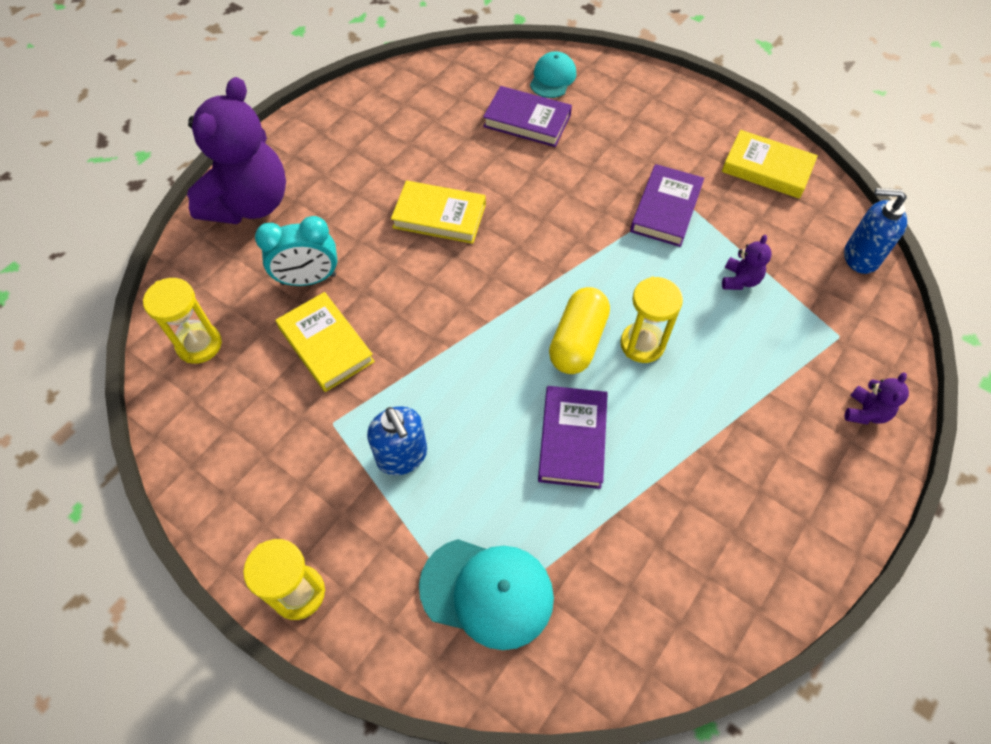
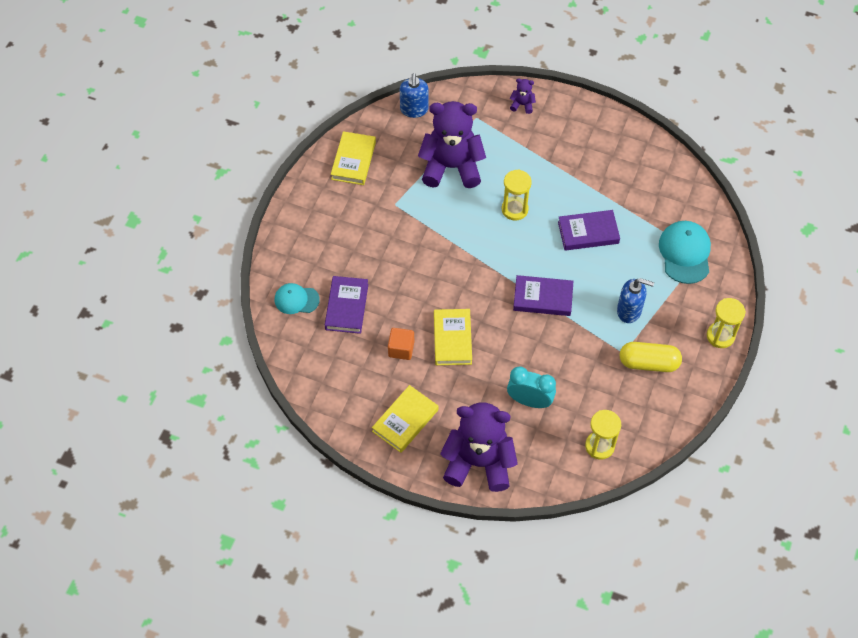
camera: 105 degrees left, 0 degrees up
turquoise clock [255,216,338,286] -> turquoise clock turned 45 degrees counterclockwise [507,366,556,408]
yellow book [276,292,375,392] -> yellow book moved to [372,385,438,453]
blue soap dispenser [367,406,427,475] -> blue soap dispenser turned 60 degrees clockwise [617,278,654,323]
yellow capsule [549,287,610,374] -> yellow capsule moved to [620,342,682,372]
purple book [630,164,704,247] -> purple book moved to [513,275,573,316]
purple teddy bear [722,235,772,290] -> purple teddy bear [418,101,486,188], size x2.48
none -> orange cube [388,328,414,360]

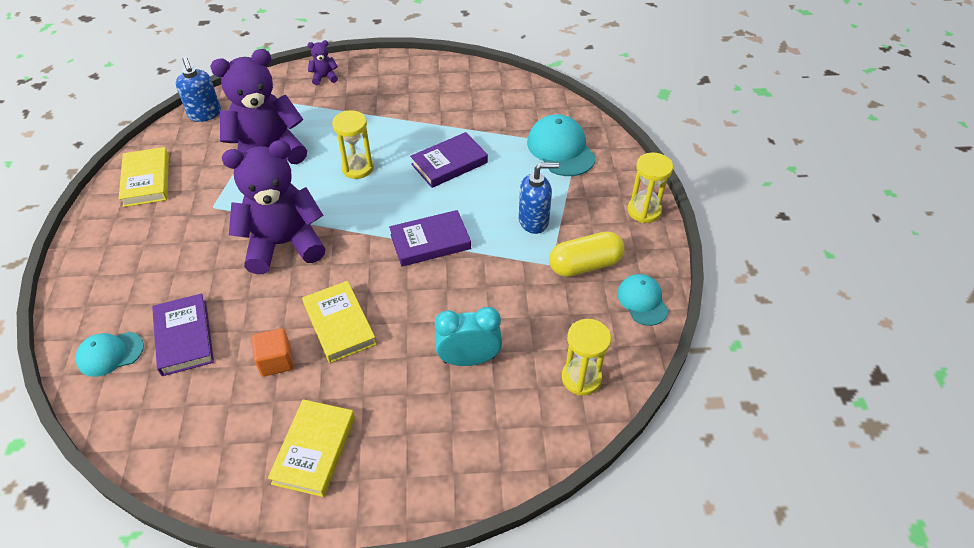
camera: 25 degrees left, 10 degrees down
purple teddy bear [440,402,518,492] -> purple teddy bear moved to [222,140,326,274]
none -> turquoise cap [617,274,669,326]

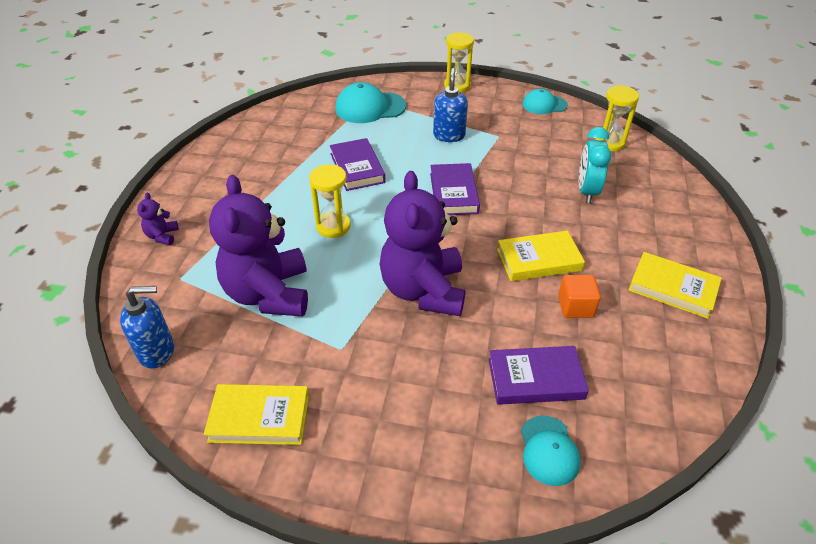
camera: 75 degrees left, 5 degrees down
yellow capsule [549,231,624,277] -> none

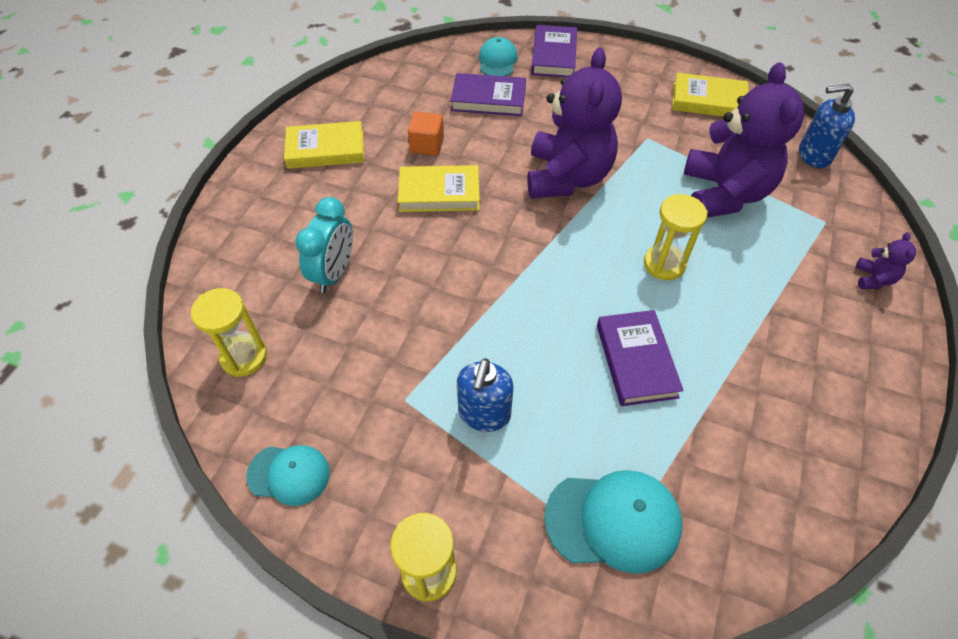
camera: 170 degrees left, 10 degrees up
purple book [430,163,480,215] -> purple book moved to [531,25,577,78]
yellow book [628,252,722,319] -> yellow book turned 45 degrees counterclockwise [284,121,364,169]

